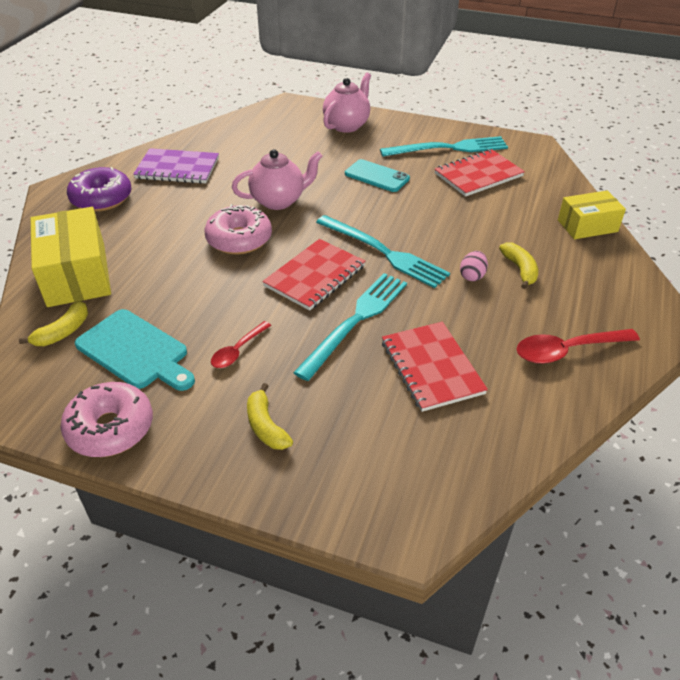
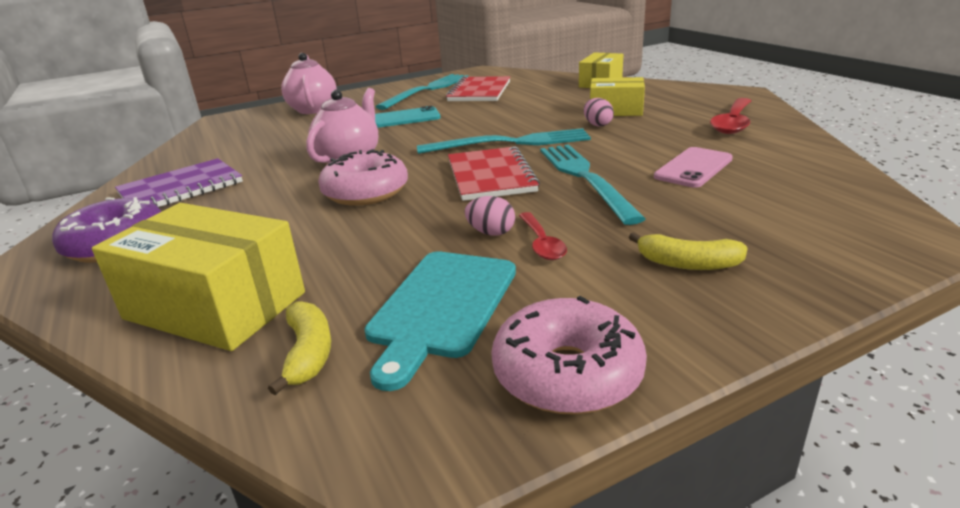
camera: 45 degrees left, 15 degrees down
turquoise cutting board [75,309,195,391] -> turquoise cutting board turned 120 degrees clockwise [364,252,516,391]
red notebook [382,322,488,412] -> pink phone [654,147,733,188]
yellow banana [499,242,538,289] -> yellow box [590,77,645,116]
none -> pink egg [465,196,515,236]

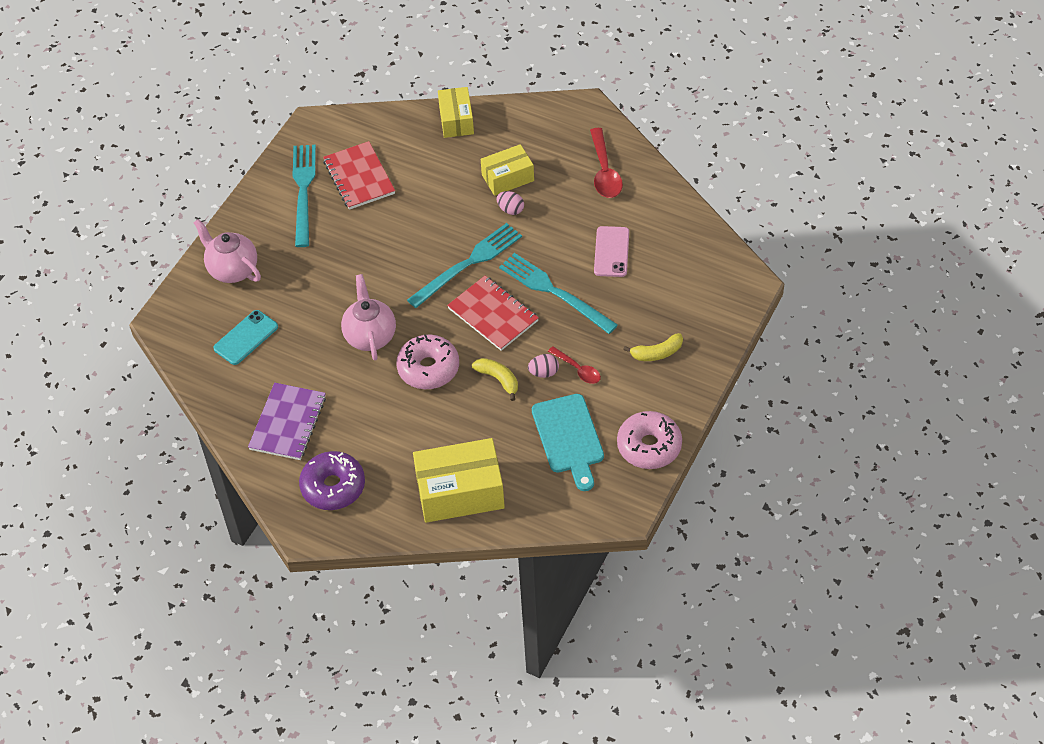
camera: 35 degrees left, 25 degrees up
yellow banana [268,302,331,395] -> yellow banana moved to [472,358,518,401]
turquoise phone [375,106,441,128] -> turquoise phone moved to [213,310,278,365]

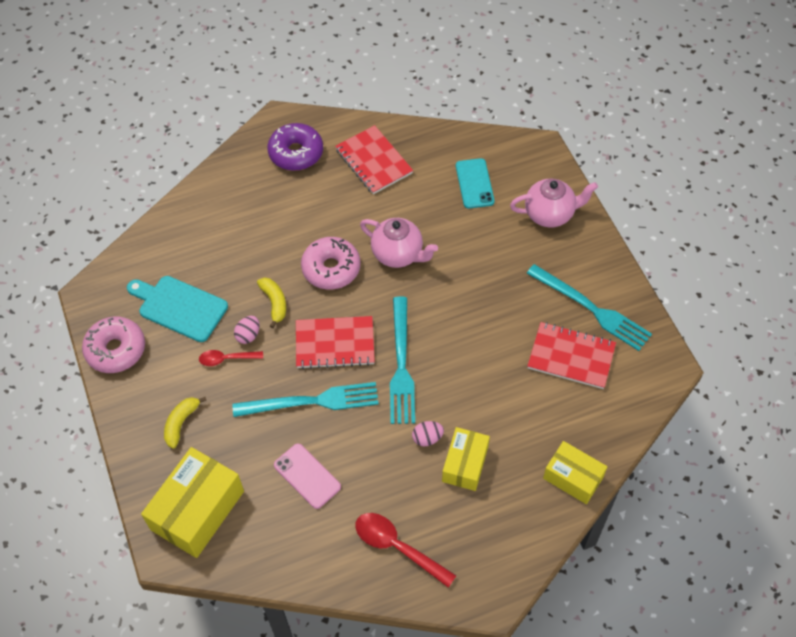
camera: 130 degrees right, 5 degrees up
purple notebook [248,383,326,460] -> red notebook [335,125,413,194]
yellow box [413,438,505,523] -> yellow box moved to [141,447,244,558]
yellow banana [472,358,518,401] -> yellow banana turned 105 degrees counterclockwise [257,277,286,328]

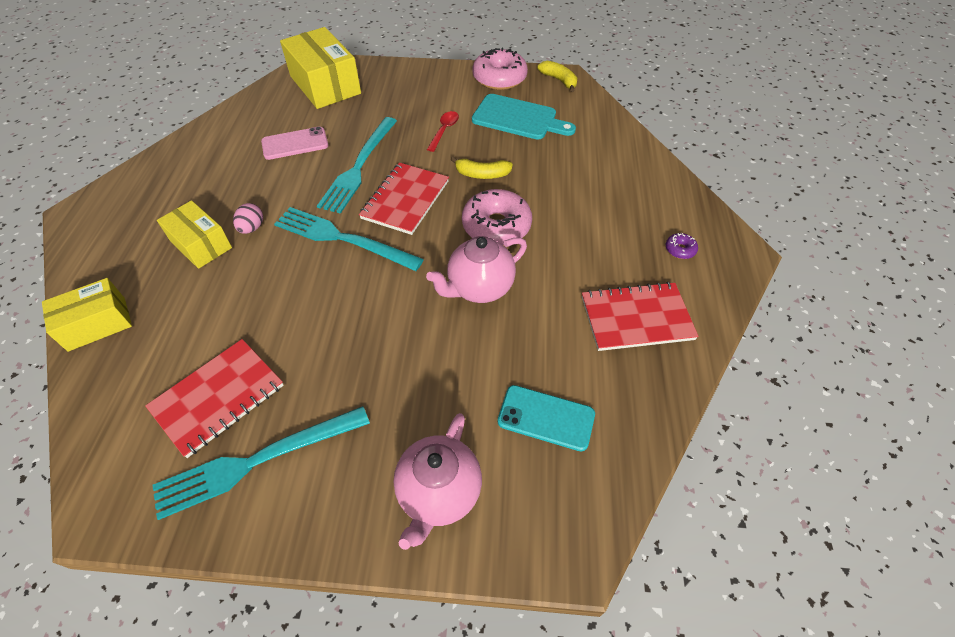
camera: 115 degrees right, 5 degrees down
turquoise cutting board [127,276,228,342] -> turquoise cutting board turned 60 degrees clockwise [472,94,576,140]
yellow banana [164,397,207,449] -> yellow banana moved to [537,61,577,92]
pink egg [234,316,259,344] -> none
purple donut [267,123,323,171] -> purple donut [666,233,698,259], size x0.44
red spoon [356,513,457,588] -> none

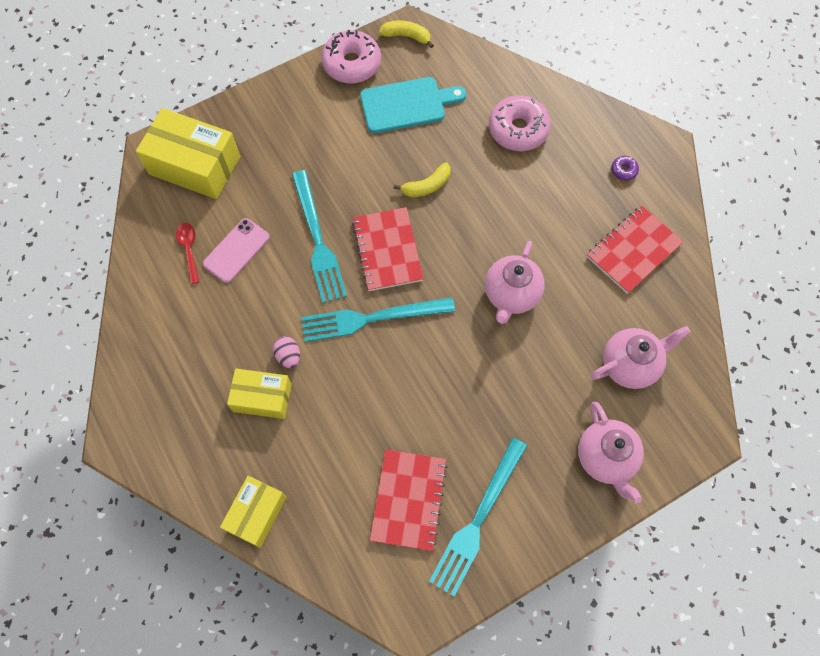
camera: 35 degrees left, 15 degrees up
red spoon [427,111,459,152] -> red spoon moved to [176,223,200,284]
pink donut [462,189,532,245] -> pink donut moved to [489,95,551,151]
turquoise phone [498,385,595,452] -> pink teapot [591,326,690,389]

